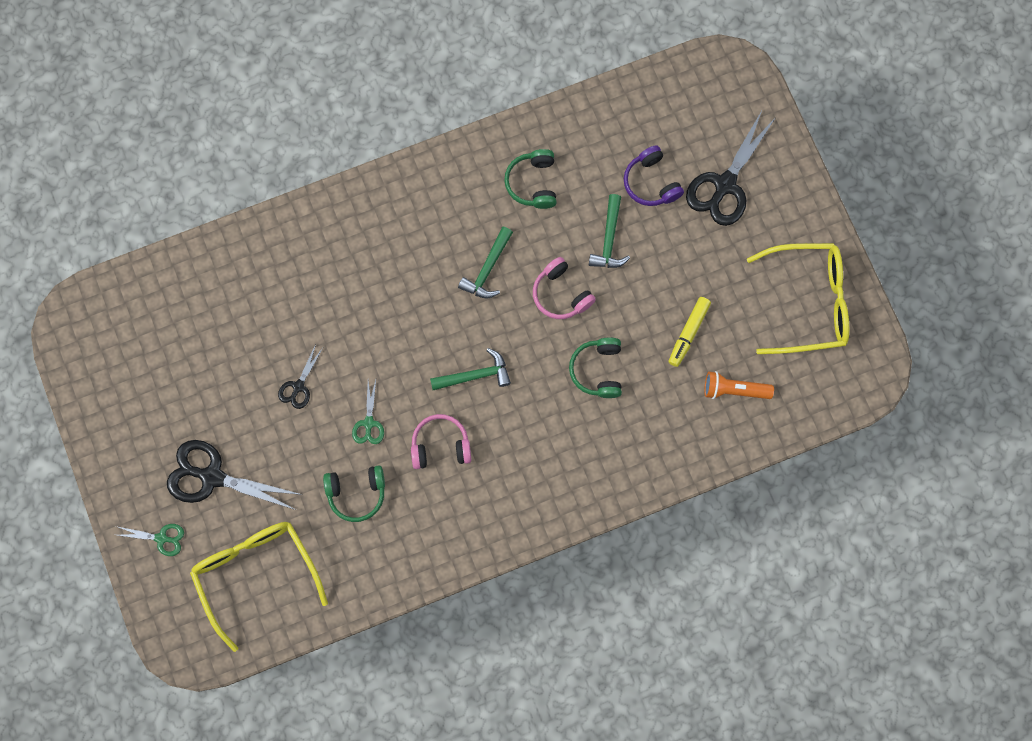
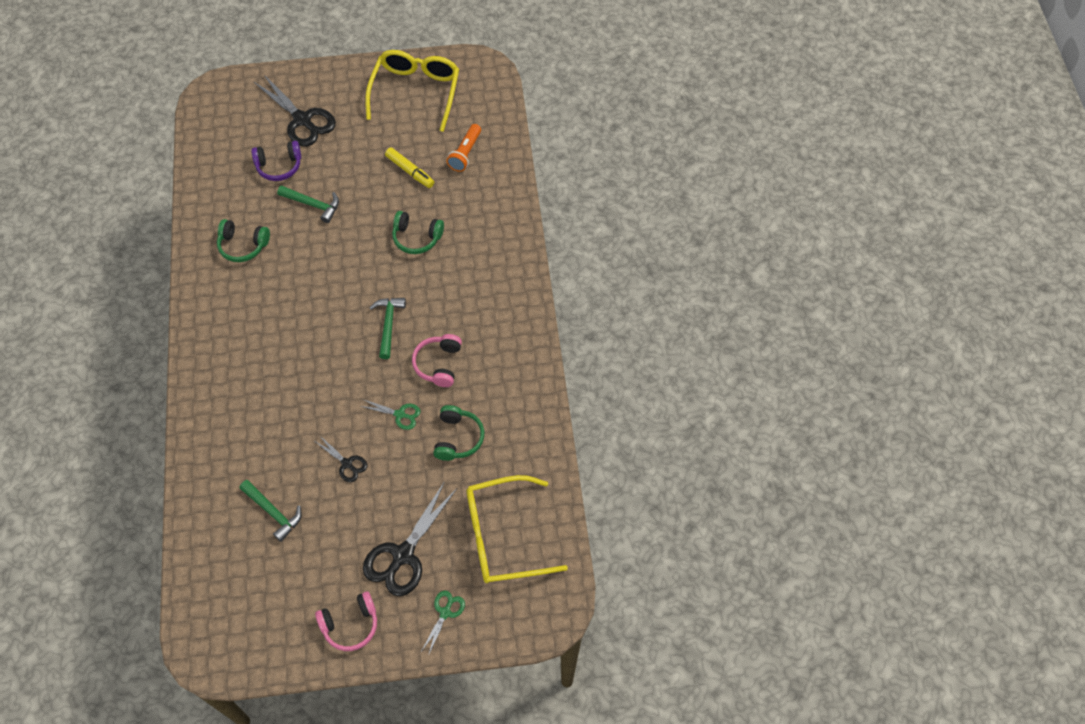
camera: 75 degrees left, 15 degrees down
green hammer [458,227,513,298] -> green hammer moved to [239,480,302,542]
pink headphones [533,257,596,319] -> pink headphones moved to [315,591,377,651]

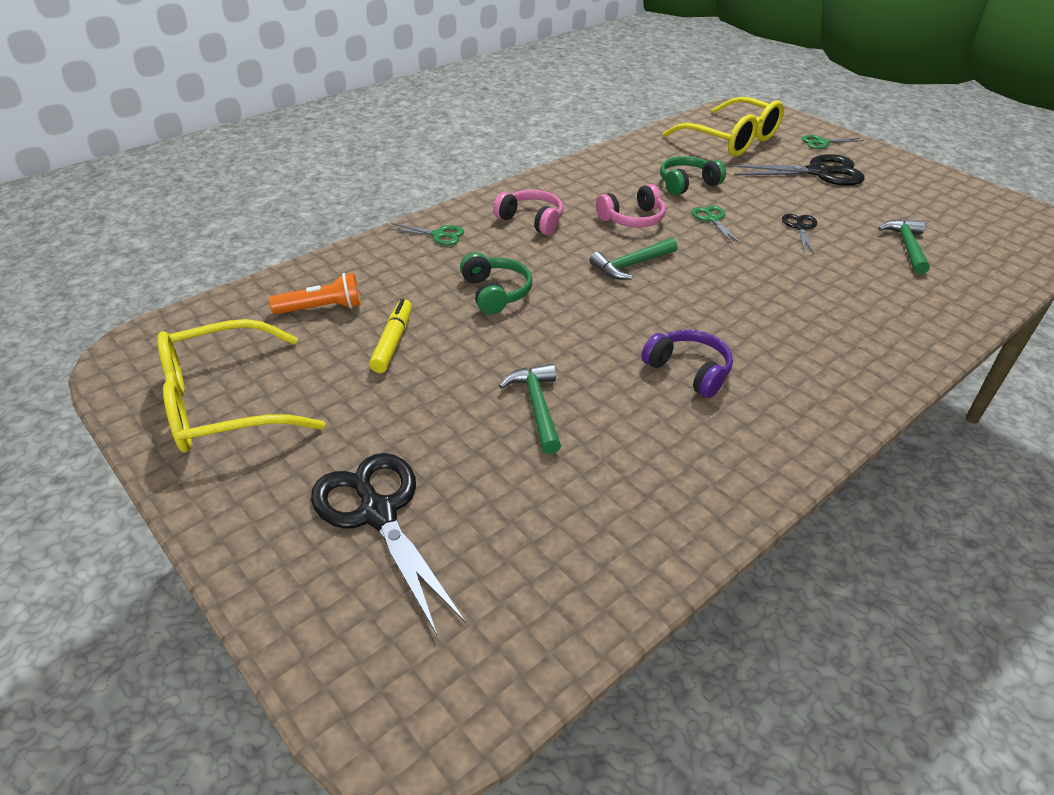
camera: 125 degrees left, 20 degrees down
green headphones [217,219,270,262] -> none
purple headphones [251,141,301,181] -> purple headphones moved to [641,329,733,398]
black scissors [254,75,336,146] -> black scissors turned 45 degrees counterclockwise [311,453,466,635]
pink headphones [315,591,377,651] -> pink headphones moved to [493,190,563,235]
none -> green scissors [388,223,464,245]

